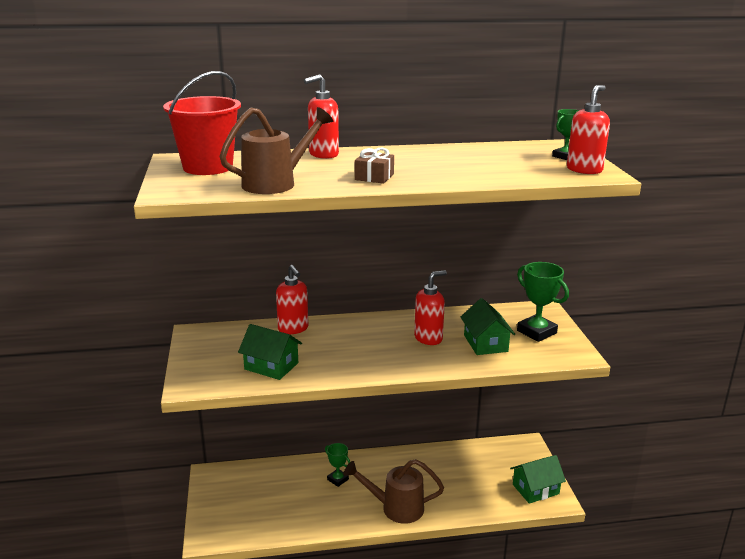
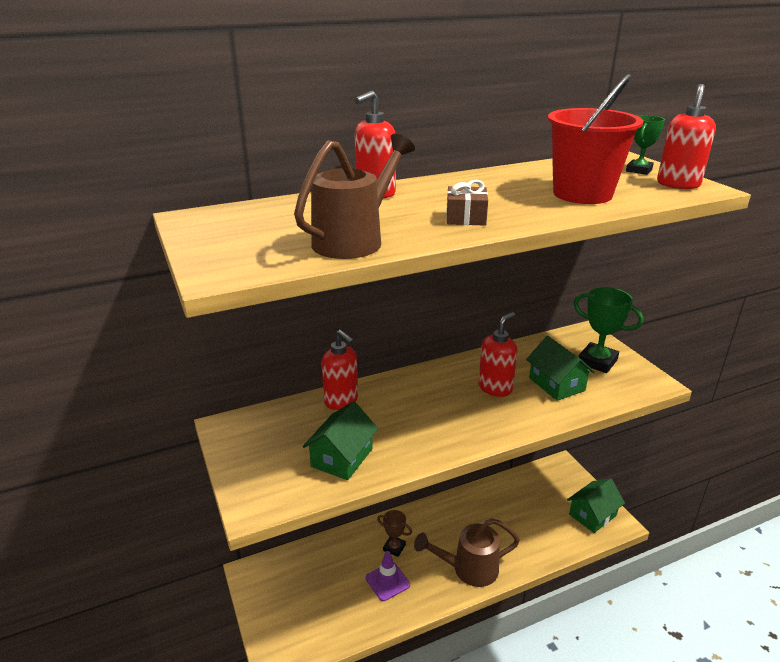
camera: 15 degrees left, 5 degrees up
red bucket [163,71,241,175] -> red bucket moved to [548,74,643,204]
green house [238,324,302,380] -> green house turned 75 degrees counterclockwise [303,401,378,480]
green trophy [325,443,350,487] -> brown trophy [377,510,412,557]
none -> purple traffic cone [366,551,410,601]

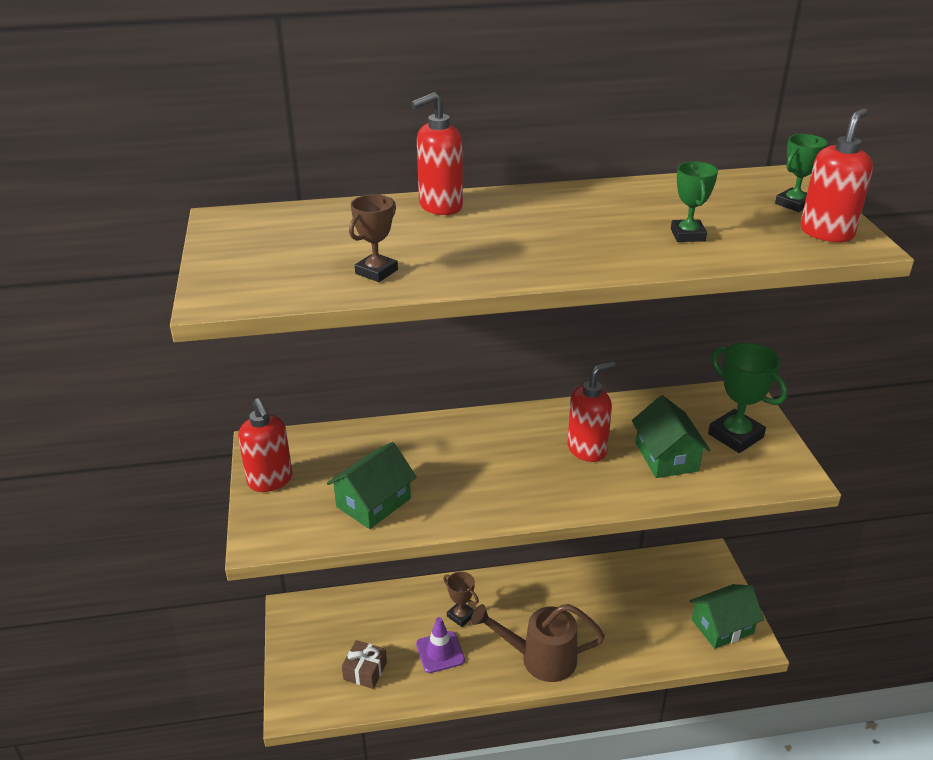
camera: 15 degrees right, 5 degrees up
brown watering can [294,134,415,259] -> brown trophy [349,194,398,282]
red soap dispenser [322,330,358,410] -> red soap dispenser moved to [238,398,292,492]
brown gift [446,180,488,226] -> brown gift moved to [342,640,387,689]
red bucket [548,74,643,204] -> green trophy [671,161,718,242]

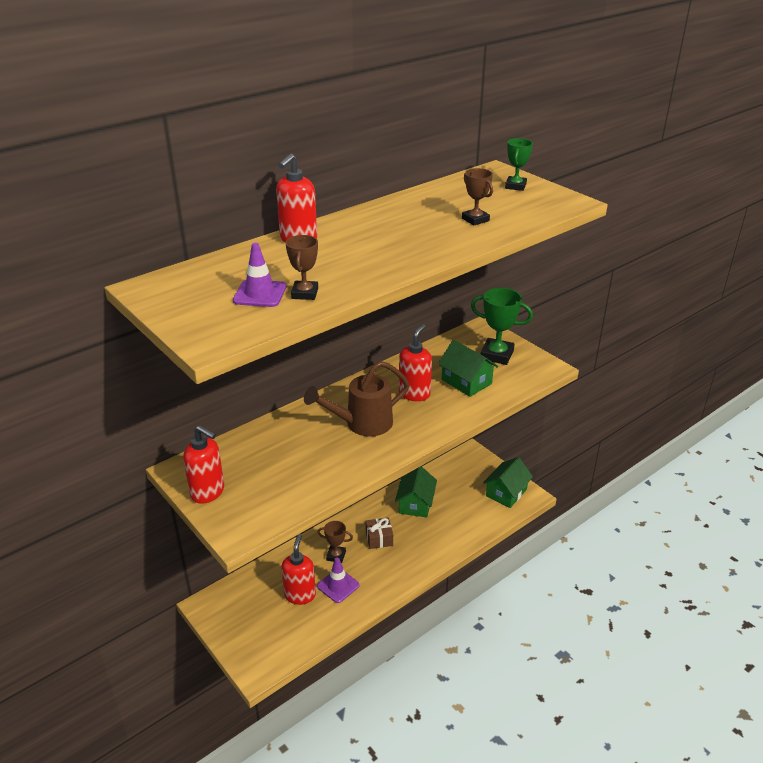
camera: 30 degrees left, 0 degrees up
green house [327,442,417,529] -> green house moved to [395,466,437,518]
brown gift [342,640,387,689] -> brown gift moved to [366,517,393,549]
brown watering can [471,604,605,682] -> brown watering can moved to [304,361,410,437]
green trophy [671,161,718,242] -> brown trophy [462,168,493,225]
red soap dispenser [800,108,873,242] -> red soap dispenser moved to [281,534,316,605]
none -> purple traffic cone [233,243,286,307]

